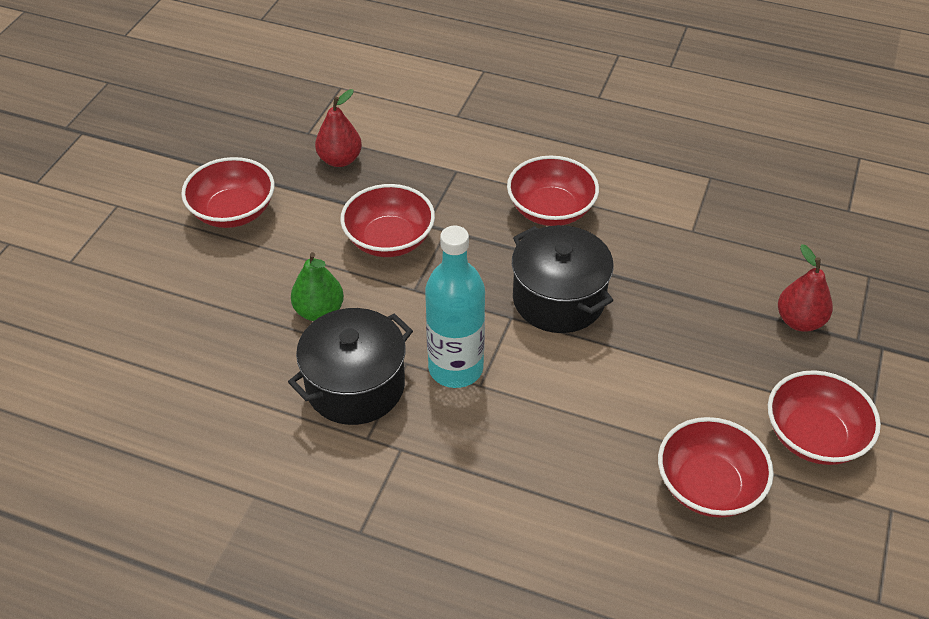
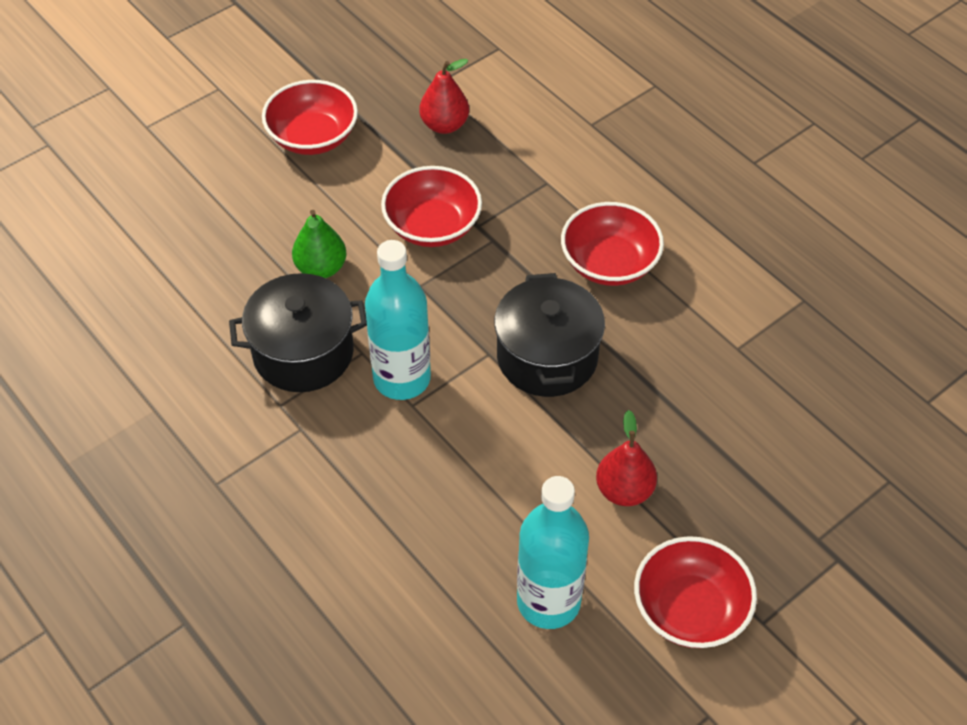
camera: 30 degrees right, 5 degrees up
red bowl [658,417,774,518] -> turquoise bottle [517,476,589,629]
red pear [778,244,833,332] -> red pear moved to [596,410,657,506]

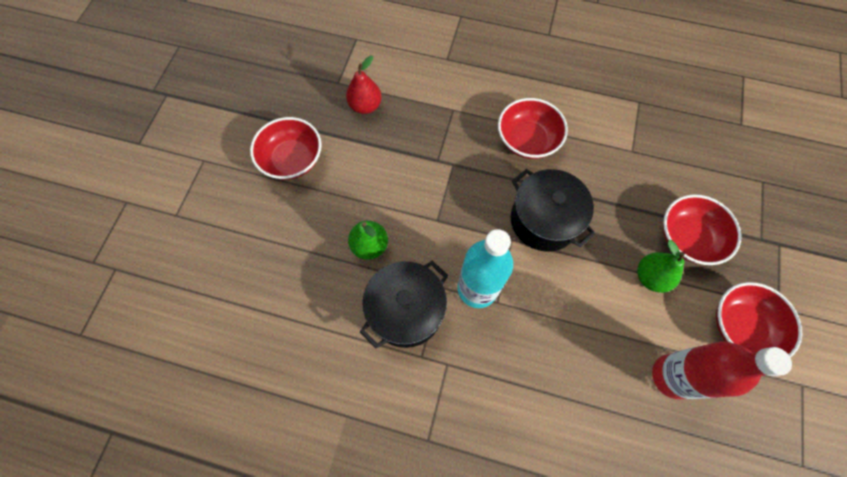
camera: 35 degrees left, 15 degrees up
red bowl [381,166,482,247] -> red bowl moved to [663,194,742,265]
turquoise bottle [517,476,589,629] -> red bottle [652,341,792,399]
red pear [596,410,657,506] -> green pear [637,240,685,293]

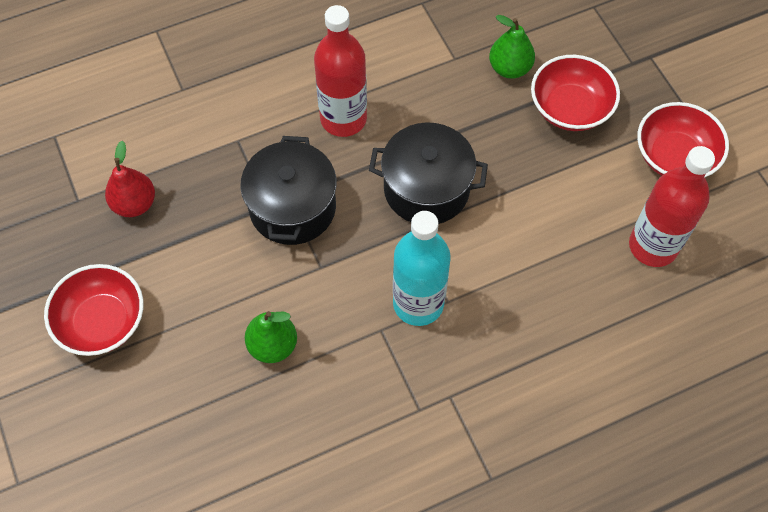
camera: 40 degrees left, 5 degrees down
black pot [360,261,448,349] -> black pot moved to [240,136,337,245]
red bowl [498,98,568,159] -> red bottle [314,5,367,137]
green pear [637,240,685,293] -> green pear moved to [489,15,535,79]

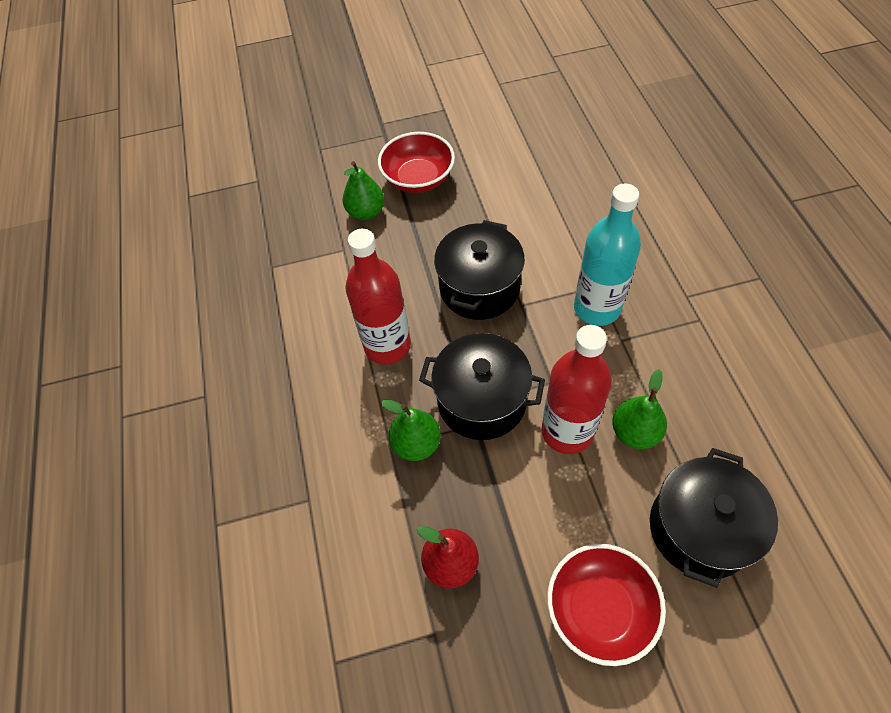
camera: 75 degrees left, 5 degrees down
red bottle [629,146,715,267] -> red bottle moved to [542,325,612,454]
red bowl [637,102,729,178] -> none
none -> green pear [381,400,441,461]
none -> black pot [650,448,778,588]

